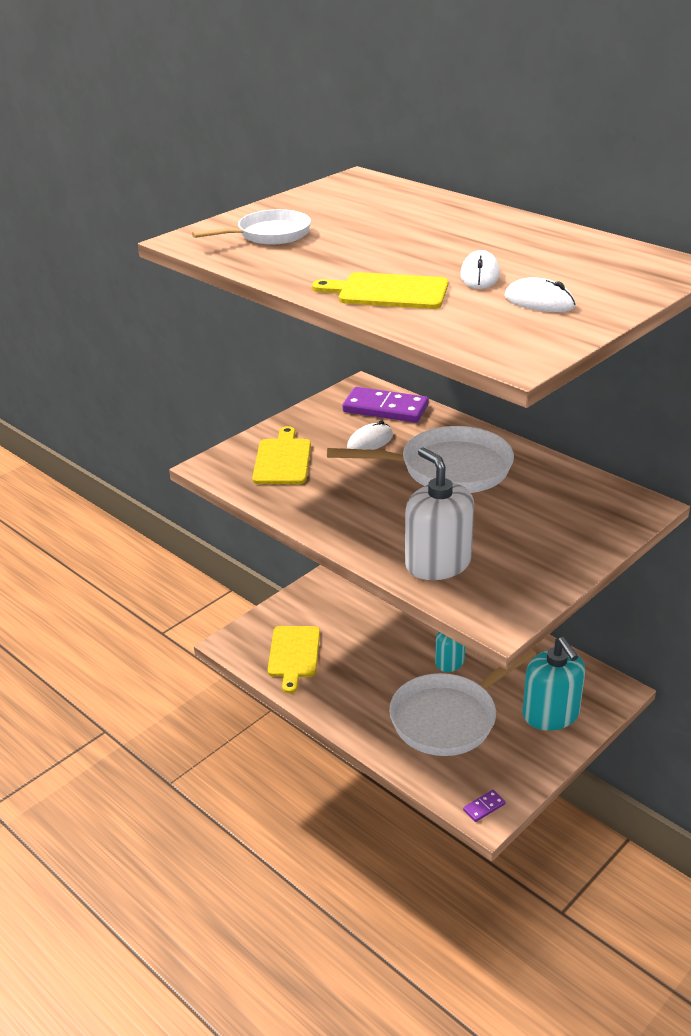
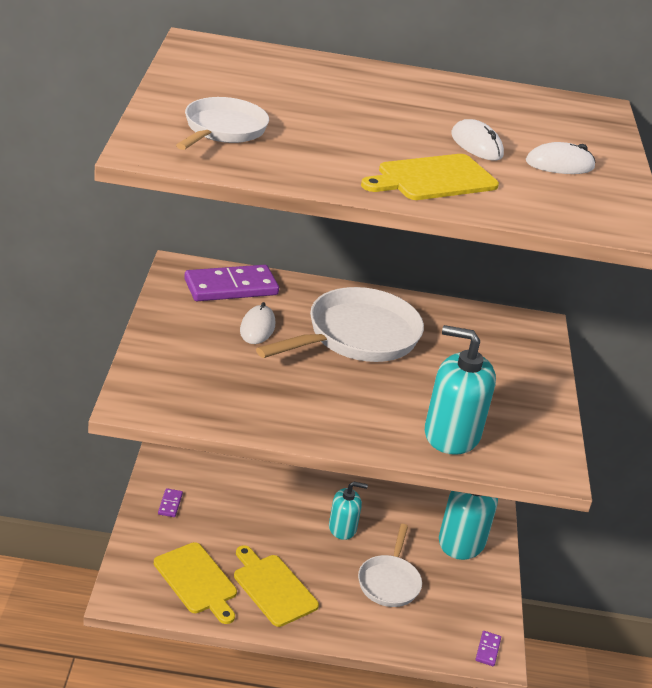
camera: 45 degrees left, 0 degrees up
yellow cutting board [252,426,311,484] -> yellow cutting board moved to [234,545,319,627]
white pan [389,649,536,756] -> white pan [358,524,422,607], size x0.60
white soap dispenser [405,448,474,580] -> turquoise soap dispenser [425,325,496,455]
none -> purple domino [158,488,183,517]

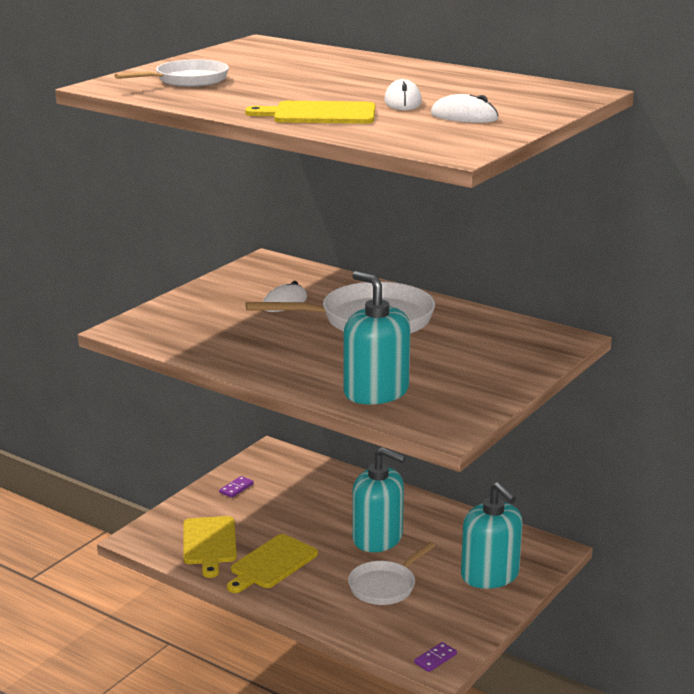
camera: 35 degrees right, 10 degrees down
purple domino [184,265,279,301] -> none
yellow cutting board [234,545,319,627] -> yellow cutting board turned 135 degrees counterclockwise [227,534,318,593]
turquoise soap dispenser [329,481,368,540] -> turquoise soap dispenser [352,447,406,552], size x1.65

